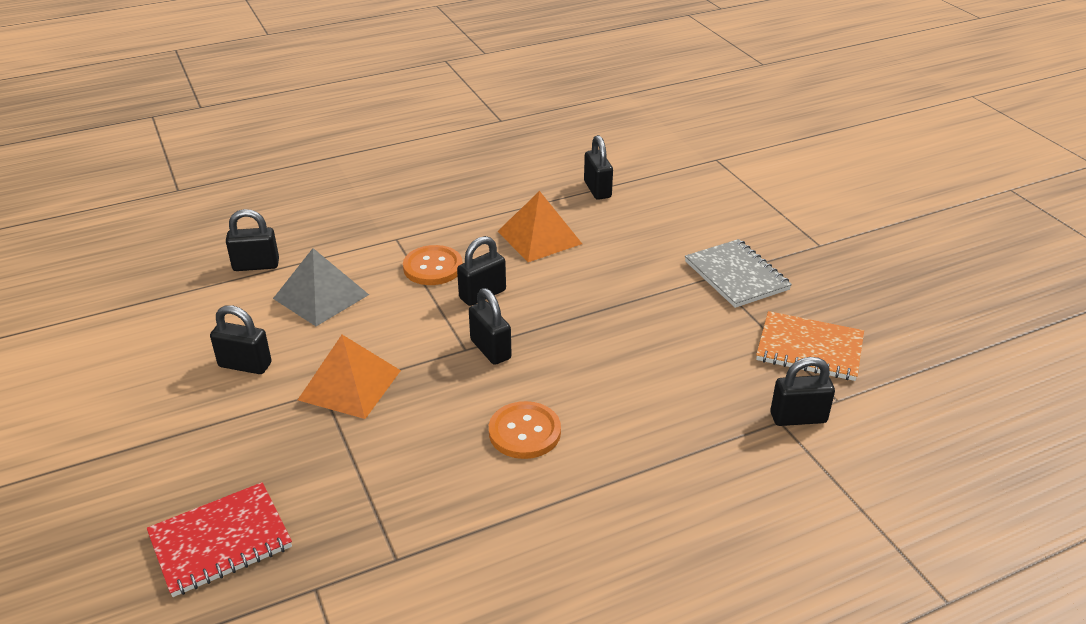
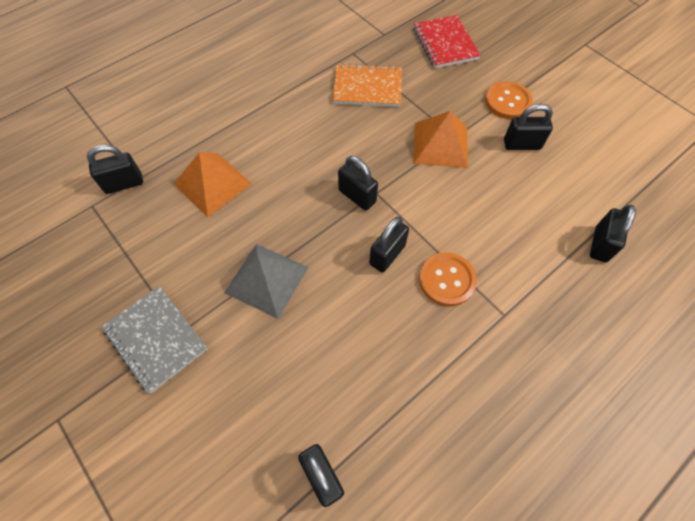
camera: 165 degrees right, 25 degrees up
red notebook [147,482,292,597] -> red notebook turned 60 degrees counterclockwise [413,15,481,68]
black padlock [226,209,279,271] -> black padlock turned 45 degrees counterclockwise [590,205,636,263]
grey pyramid [273,248,369,326] -> grey pyramid moved to [224,244,309,319]
orange button [489,401,561,459] -> orange button moved to [485,81,533,119]
orange pyramid [497,191,582,262] -> orange pyramid moved to [174,152,252,217]
orange notebook [756,311,864,381] -> orange notebook moved to [333,63,402,107]

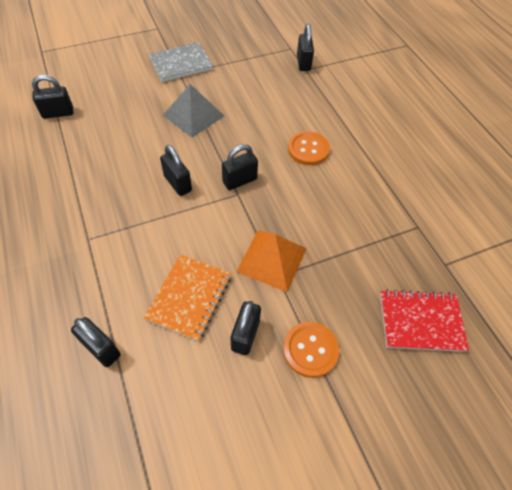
camera: 105 degrees right, 5 degrees down
orange pyramid [174,152,252,217] -> none
orange notebook [333,63,402,107] -> orange notebook moved to [144,254,231,342]
orange button [419,252,477,307] -> orange button moved to [288,131,330,165]

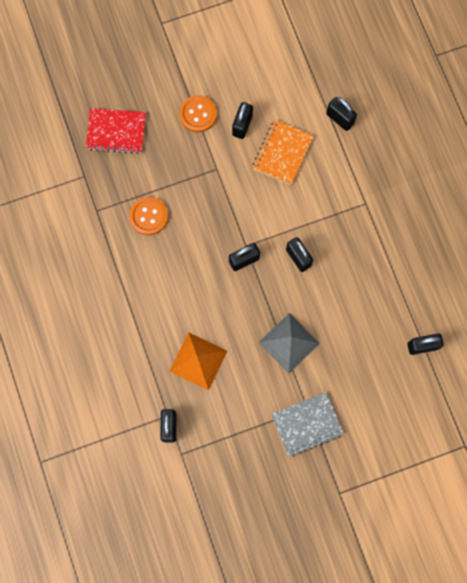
camera: 175 degrees left, 20 degrees up
orange pyramid [236,230,307,292] -> orange pyramid moved to [169,332,227,390]
orange button [288,131,330,165] -> orange button moved to [129,197,168,235]

